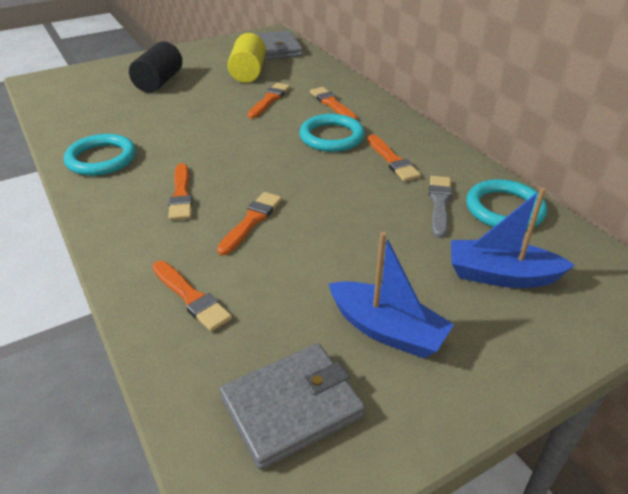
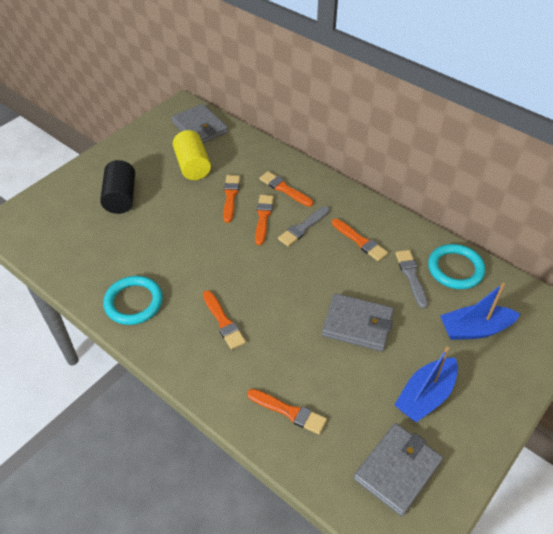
camera: 20 degrees left, 10 degrees up
orange brush [217,192,282,255] -> orange brush moved to [255,195,274,245]
turquoise ring [299,114,365,152] -> grey brush [278,206,330,247]
blue boat [328,232,454,358] -> blue boat turned 120 degrees clockwise [394,346,458,422]
none -> grey wallet [322,293,394,351]

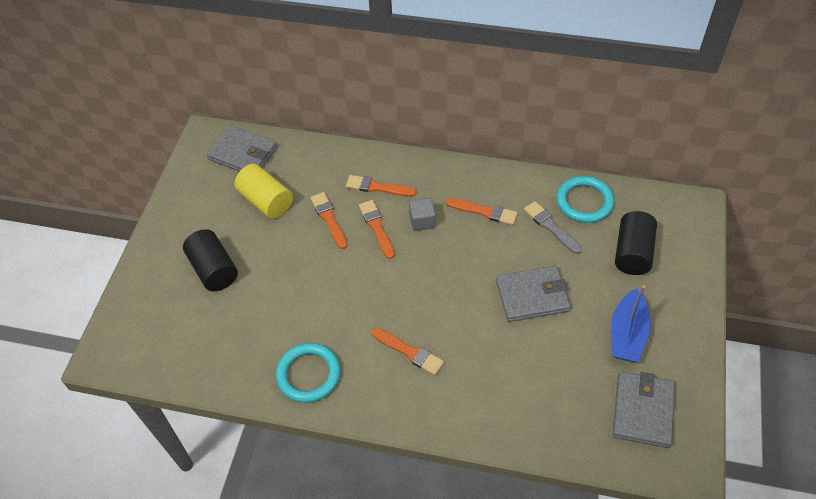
camera: 25 degrees left, 5 degrees up
orange brush [247,389,327,435] -> none
grey brush [278,206,330,247] -> grey cube [409,198,436,231]
blue boat [440,282,520,340] -> black cylinder [615,211,657,275]

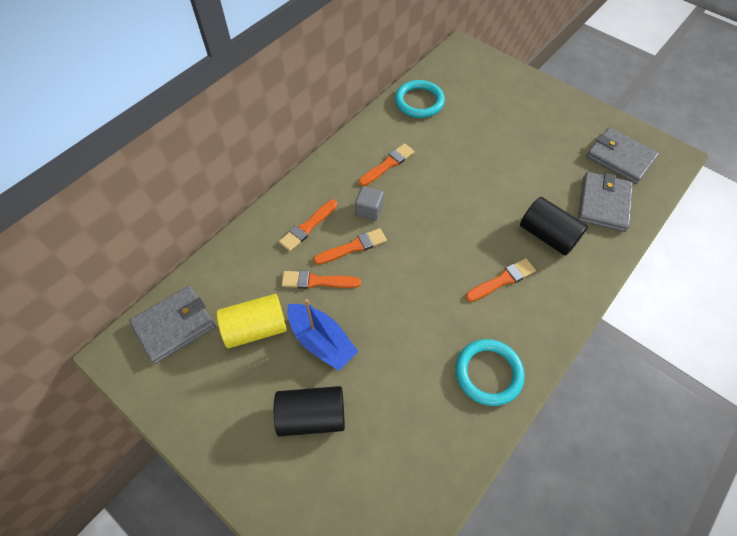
camera: 65 degrees left, 5 degrees up
orange brush [359,200,395,259] -> orange brush turned 150 degrees clockwise [313,228,387,265]
grey wallet [496,266,570,322] -> grey wallet moved to [578,172,633,232]
grey brush [524,201,582,254] -> none
blue boat [611,285,651,362] -> blue boat moved to [287,299,358,371]
black cylinder [615,211,657,275] -> black cylinder moved to [520,197,588,256]

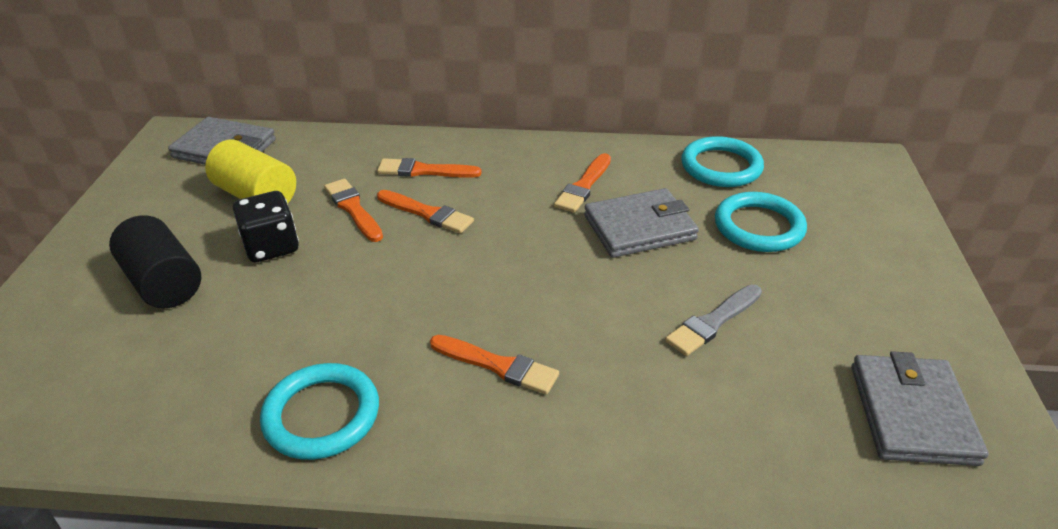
camera: 55 degrees right, 20 degrees down
blue boat [287,299,358,371] -> black dice [233,191,299,262]
grey cube [355,186,384,221] -> none
orange brush [359,143,414,186] -> orange brush turned 105 degrees clockwise [554,153,611,213]
black cylinder [520,197,588,256] -> none
grey wallet [578,172,633,232] -> grey wallet moved to [584,188,699,258]
none -> grey brush [665,284,762,356]
none -> turquoise ring [715,192,807,252]

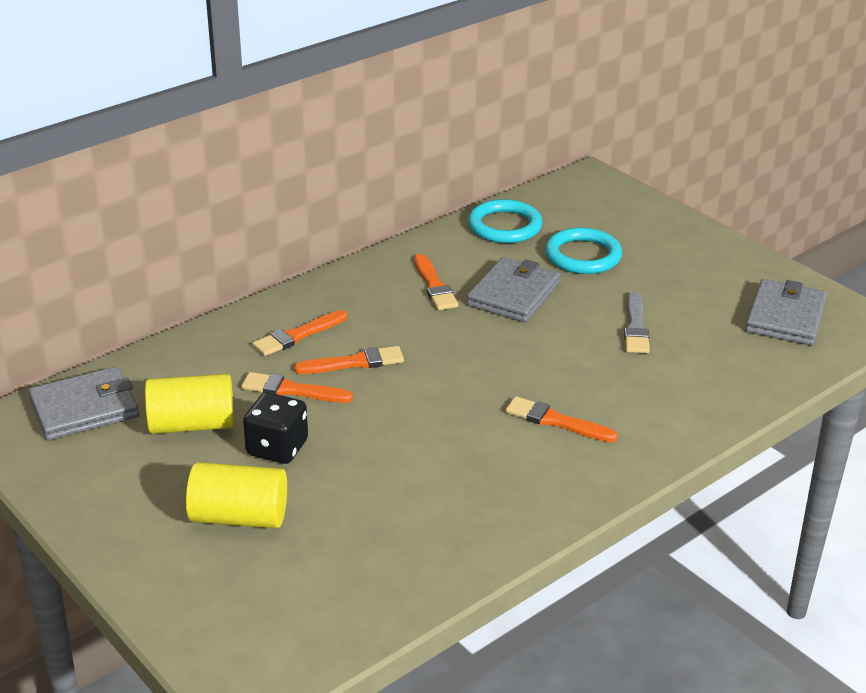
camera: 45 degrees left, 5 degrees down
black cylinder [109,215,201,309] -> yellow cylinder [186,462,287,528]
turquoise ring [260,363,379,460] -> none
orange brush [430,335,559,395] -> orange brush turned 135 degrees counterclockwise [505,396,618,442]
grey wallet [851,351,989,466] -> grey wallet turned 60 degrees clockwise [745,279,827,345]

